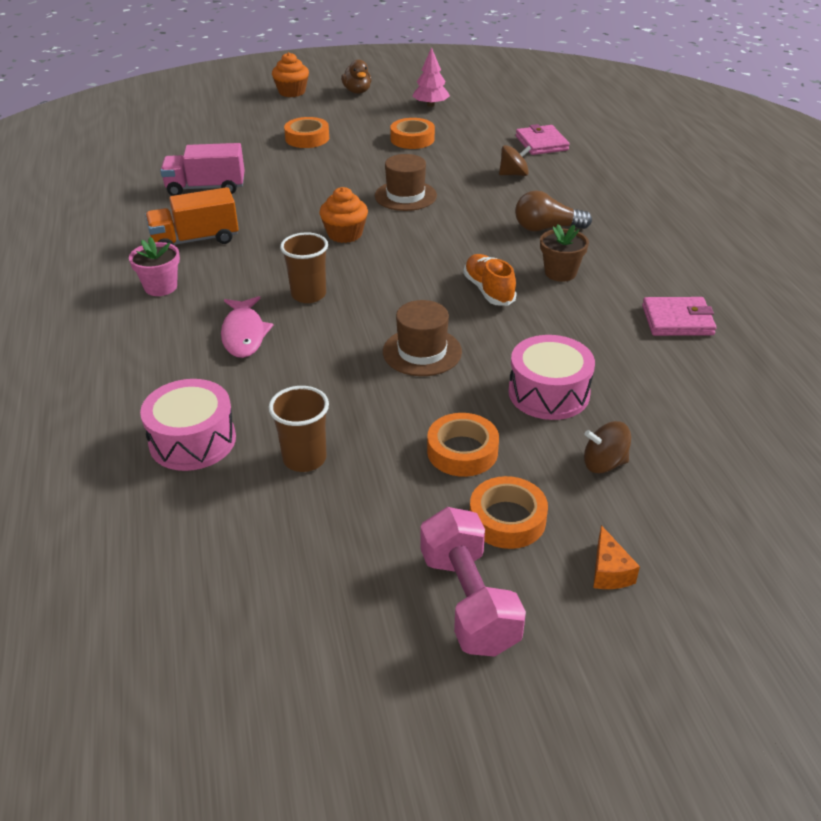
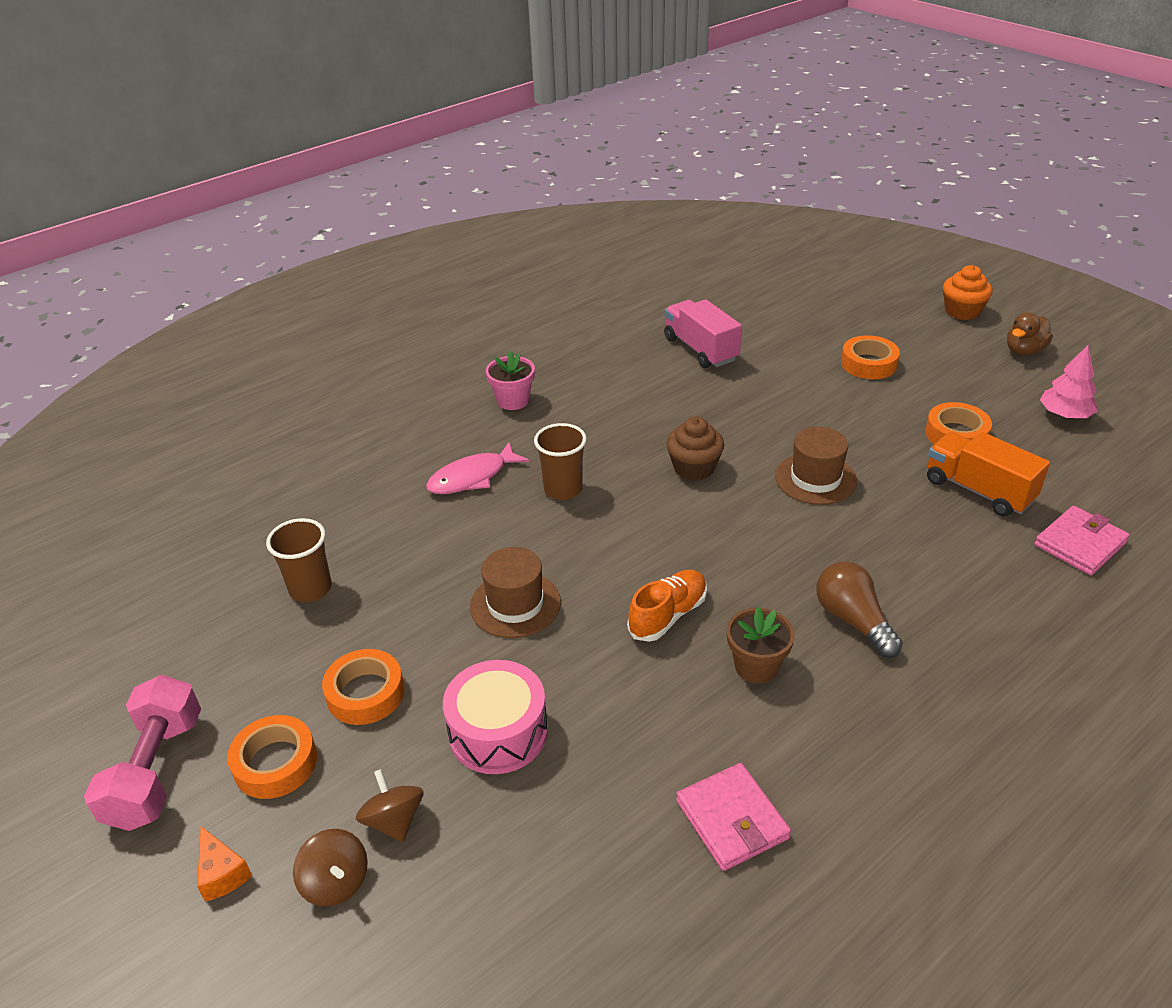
camera: 65 degrees right, 0 degrees up
pink drum [140,379,236,471] -> none
orange truck [145,187,238,245] -> orange truck moved to [927,432,1050,517]
orange cupcake [319,187,368,243] -> brown cupcake [666,417,724,481]
pink dumbbell [421,507,526,657] -> pink dumbbell turned 45 degrees counterclockwise [84,675,201,831]
brown spinning top [499,145,531,176] -> brown spinning top moved to [293,829,368,907]
orange cheese [593,525,640,589] -> orange cheese turned 90 degrees counterclockwise [197,826,252,902]

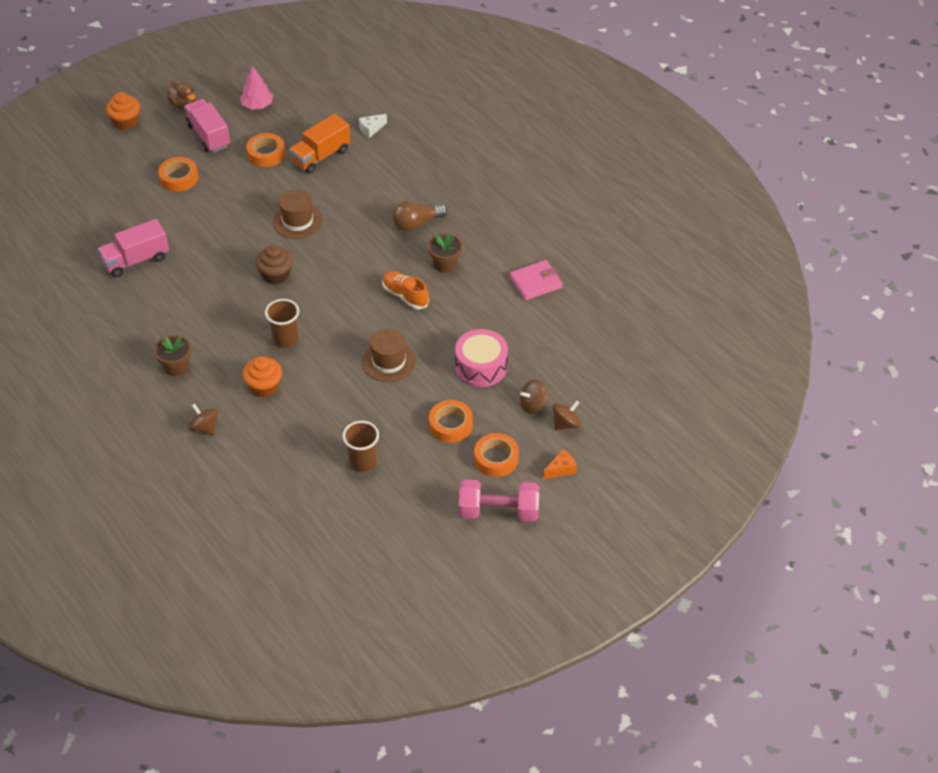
camera: 90 degrees left, 10 degrees up
pink fish [426,442,529,494] -> orange cupcake [242,356,282,397]
pink flower pot [486,351,535,410] -> brown flower pot [154,335,191,376]
pink wallet [1034,506,1130,575] -> white cheese [359,114,387,138]
none -> pink truck [184,99,230,153]
none -> brown spinning top [188,403,219,435]

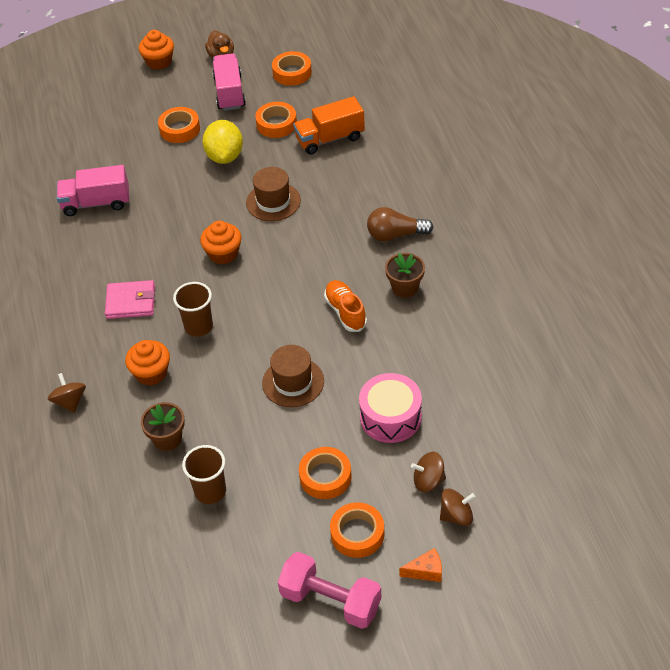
camera: 25 degrees right, 0 degrees up
brown flower pot [154,335,191,376] -> brown flower pot moved to [141,402,185,451]
pink tree [240,66,273,109] -> orange tape [272,51,312,86]
brown cupcake [255,245,293,285] -> orange cupcake [200,221,241,264]
white cheese [359,114,387,138] -> none
pink wallet [510,260,563,300] -> pink wallet moved to [105,280,155,319]
none -> yellow lemon [202,120,243,164]

